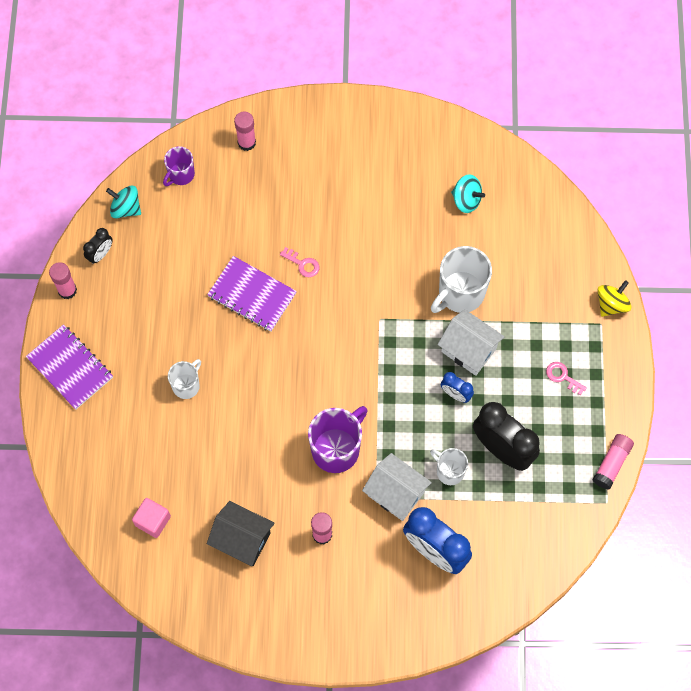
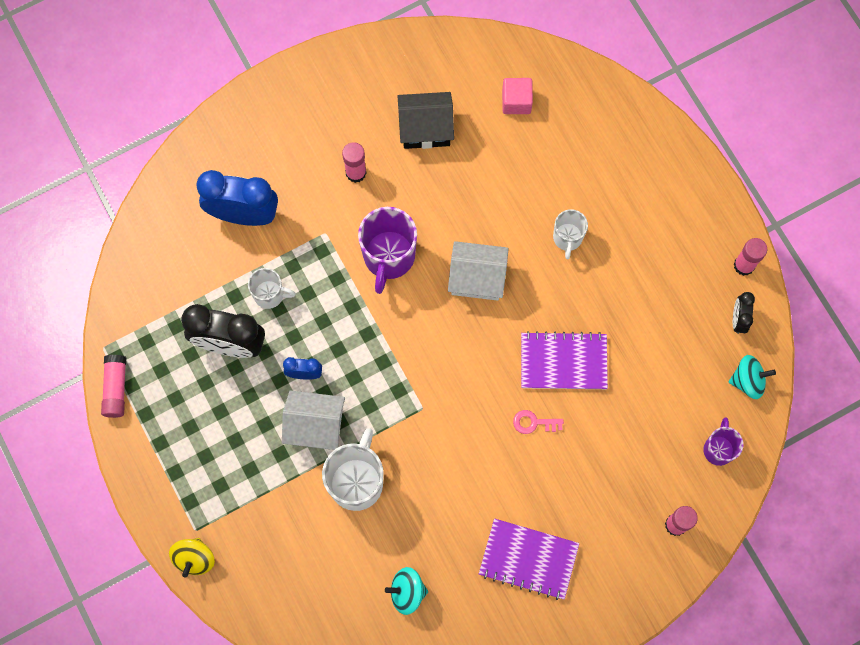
camera: 150 degrees right, 5 degrees up
purple notebook [26,324,113,409] -> purple notebook moved to [479,518,579,600]
white house [362,453,432,521] -> white house moved to [448,241,508,301]
pink key [546,362,587,395] -> none

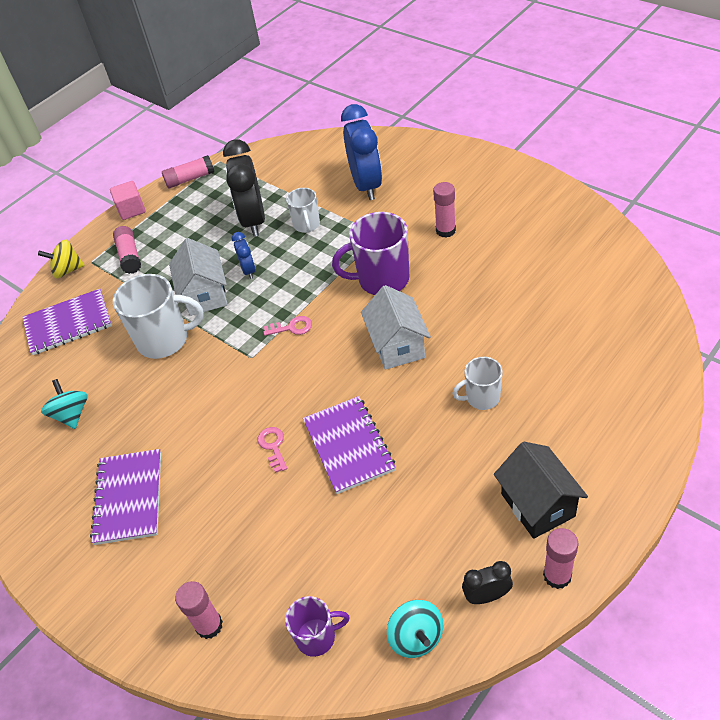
camera: 75 degrees right, 25 degrees down
black house [397,92,454,149] -> black house moved to [494,442,588,539]
pink cube [502,78,533,114] -> pink cube moved to [110,181,145,220]
none -> purple notebook [23,289,112,355]
none -> pink glue stick [113,226,141,274]
none -> pink key [264,316,312,336]

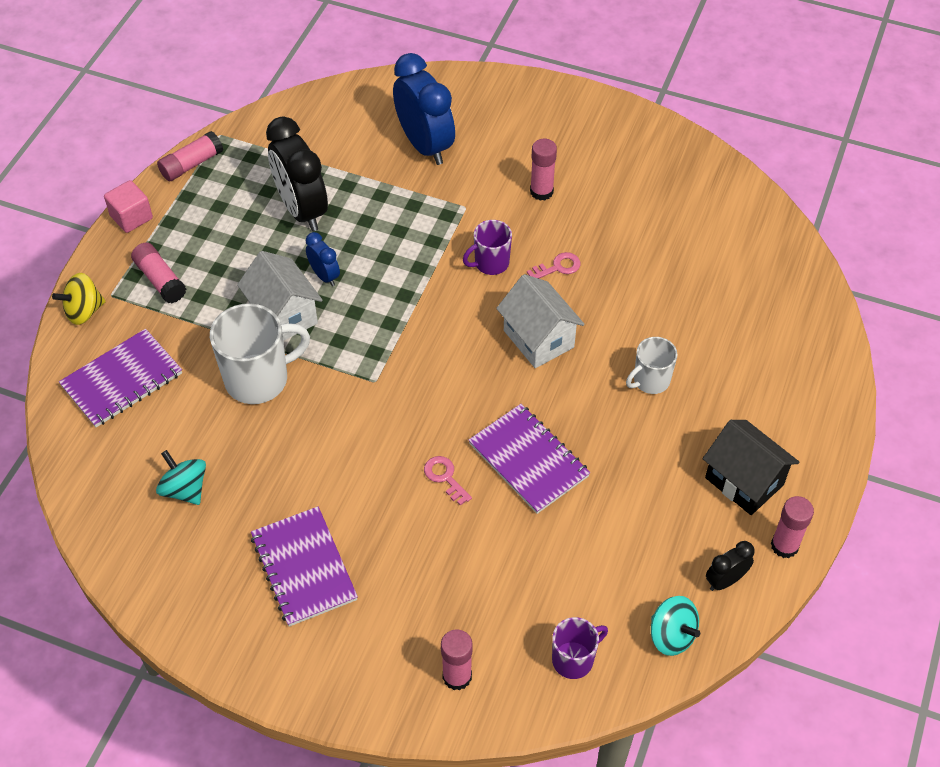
camera: 25 degrees left, 5 degrees up
pink key [264,316,312,336] -> pink key moved to [527,252,581,279]
white mug [286,188,320,233] -> none
purple mug [332,212,409,295] -> purple mug [463,220,512,275], size x0.58

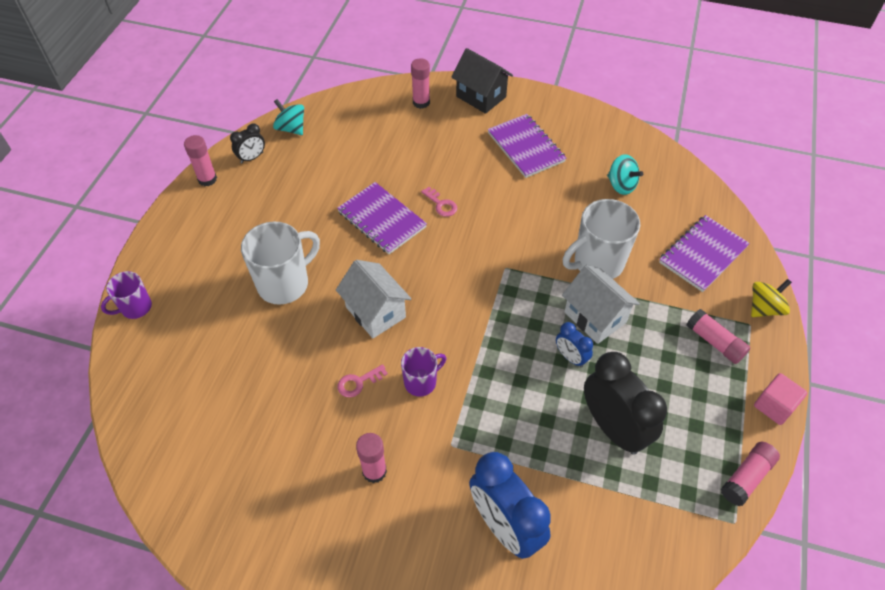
camera: 175 degrees right, 0 degrees up
purple mug [552,617,608,679] -> purple mug moved to [101,271,152,319]
white mug [626,337,678,394] -> white mug [241,222,320,305], size x1.73
black house [703,420,799,515] -> black house moved to [451,48,513,114]

